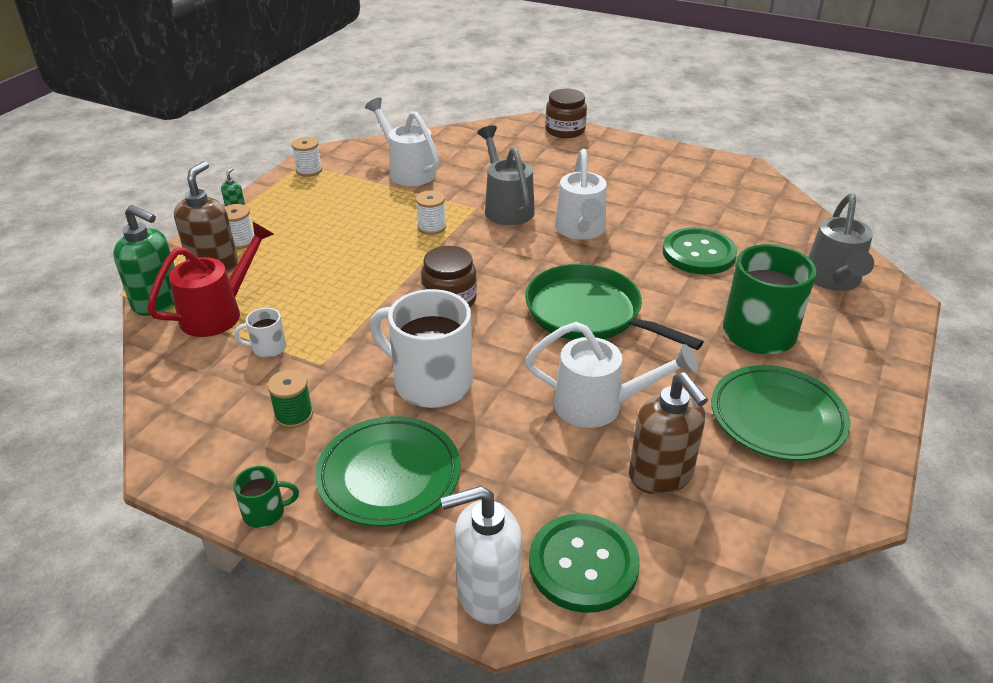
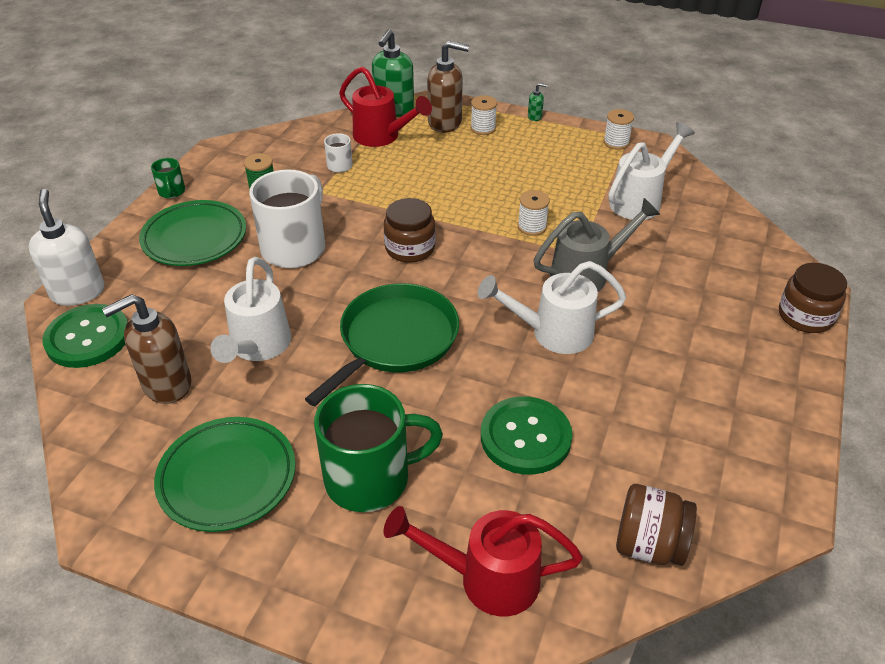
camera: 85 degrees right, 5 degrees up
grey watering can [808,193,874,291] -> red watering can [383,506,583,617]
none -> brown jar [616,484,697,566]

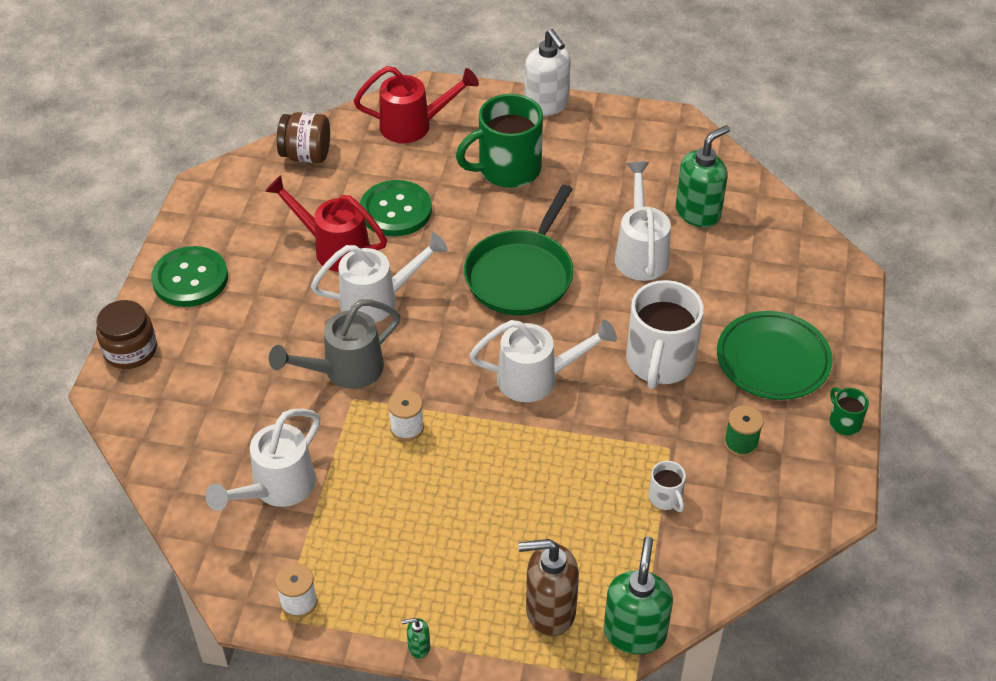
camera: 170 degrees right, 5 degrees up
white soap dispenser [29,189,105,306] -> white soap dispenser moved to [524,29,571,116]
green button [42,304,128,368] -> green button moved to [151,246,228,307]
brown soap dispenser [102,294,192,404] -> green soap dispenser [675,125,730,228]
green plate [154,417,296,532] -> none
red watering can [339,66,432,147] -> red watering can moved to [265,175,387,272]
brown jar [384,198,435,263] -> white watering can [469,319,617,402]
white spool [471,96,497,135] -> none

